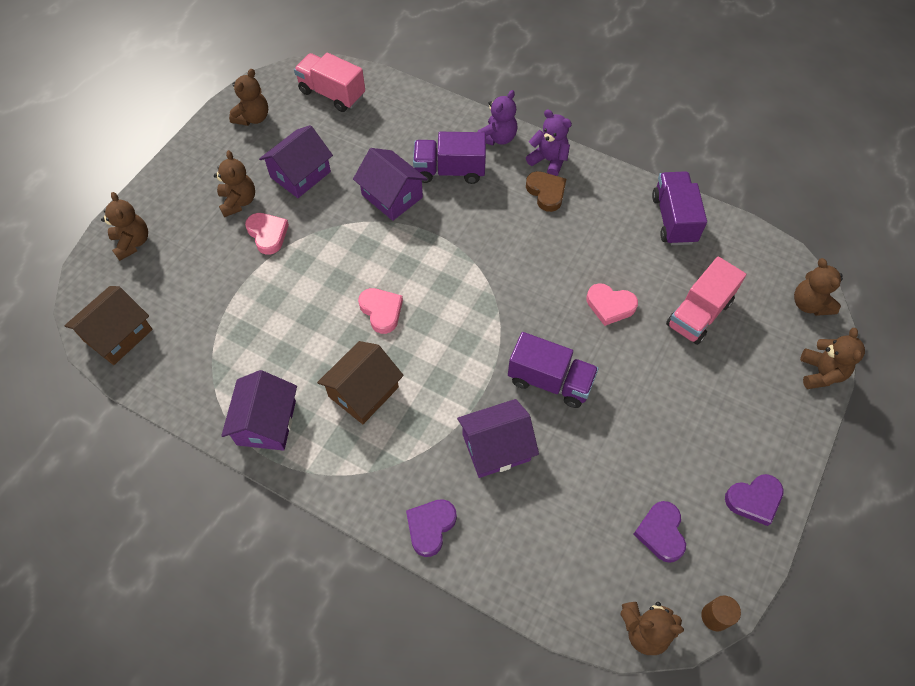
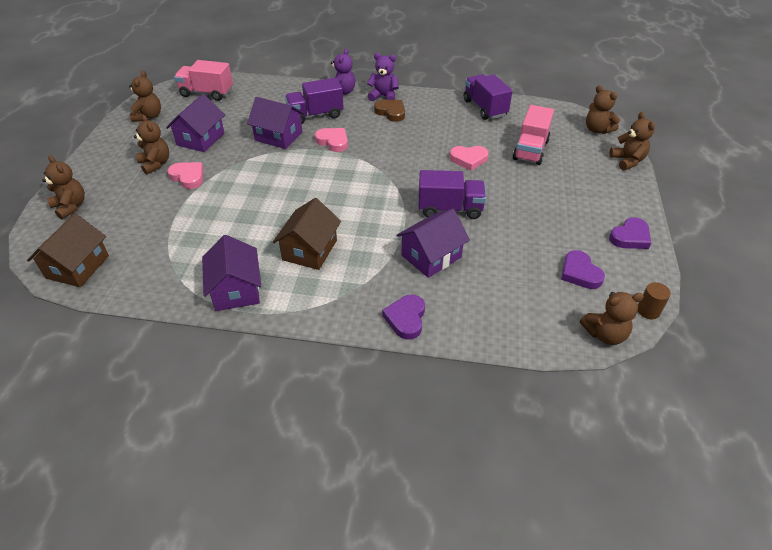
camera: 20 degrees left, 15 degrees down
pink heart [358,288,403,334] -> pink heart moved to [315,128,348,152]

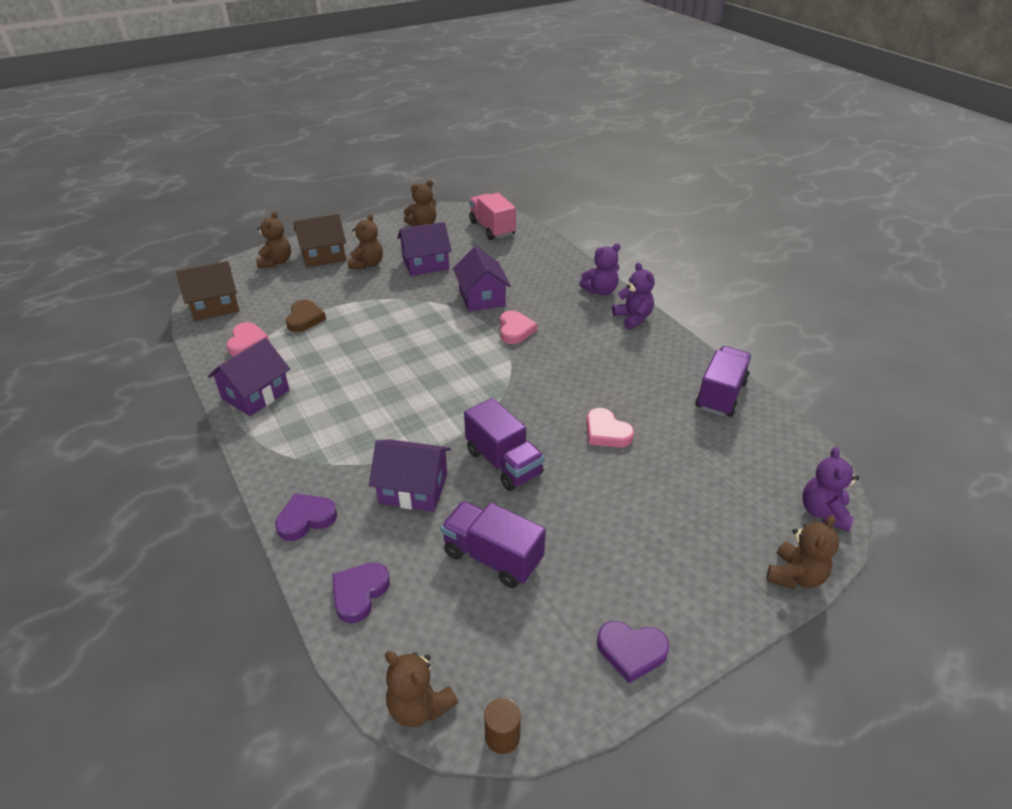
camera: 50 degrees right, 5 degrees down
pink heart [168,162,204,189] -> pink heart moved to [227,322,269,356]
brown house [273,198,341,270] -> brown house moved to [294,214,346,268]
purple truck [285,78,344,124] -> purple truck moved to [441,501,546,588]
brown heart [374,100,405,122] -> brown heart moved to [286,300,326,332]
pink truck [513,105,554,165] -> none
purple heart [561,250,605,289] -> purple heart moved to [332,562,390,623]
brown teddy bear [586,85,620,134] -> purple teddy bear [802,447,859,532]

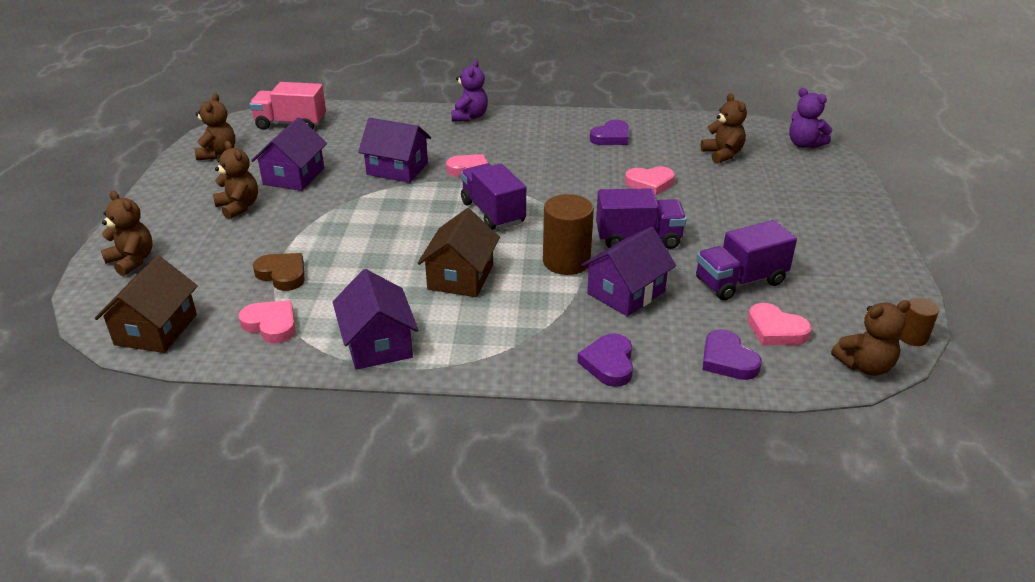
camera: 55 degrees left, 5 degrees down
brown house [294,214,346,268] -> brown house moved to [418,208,500,297]
purple heart [597,621,670,683] -> purple heart moved to [590,120,629,145]
purple teddy bear [612,263,655,330] -> none
purple truck [695,346,752,417] -> purple truck moved to [461,164,526,230]
brown teddy bear [766,515,839,589] -> brown teddy bear moved to [701,93,747,164]
none -> brown cylinder [543,194,594,275]
none -> pink heart [748,303,811,345]

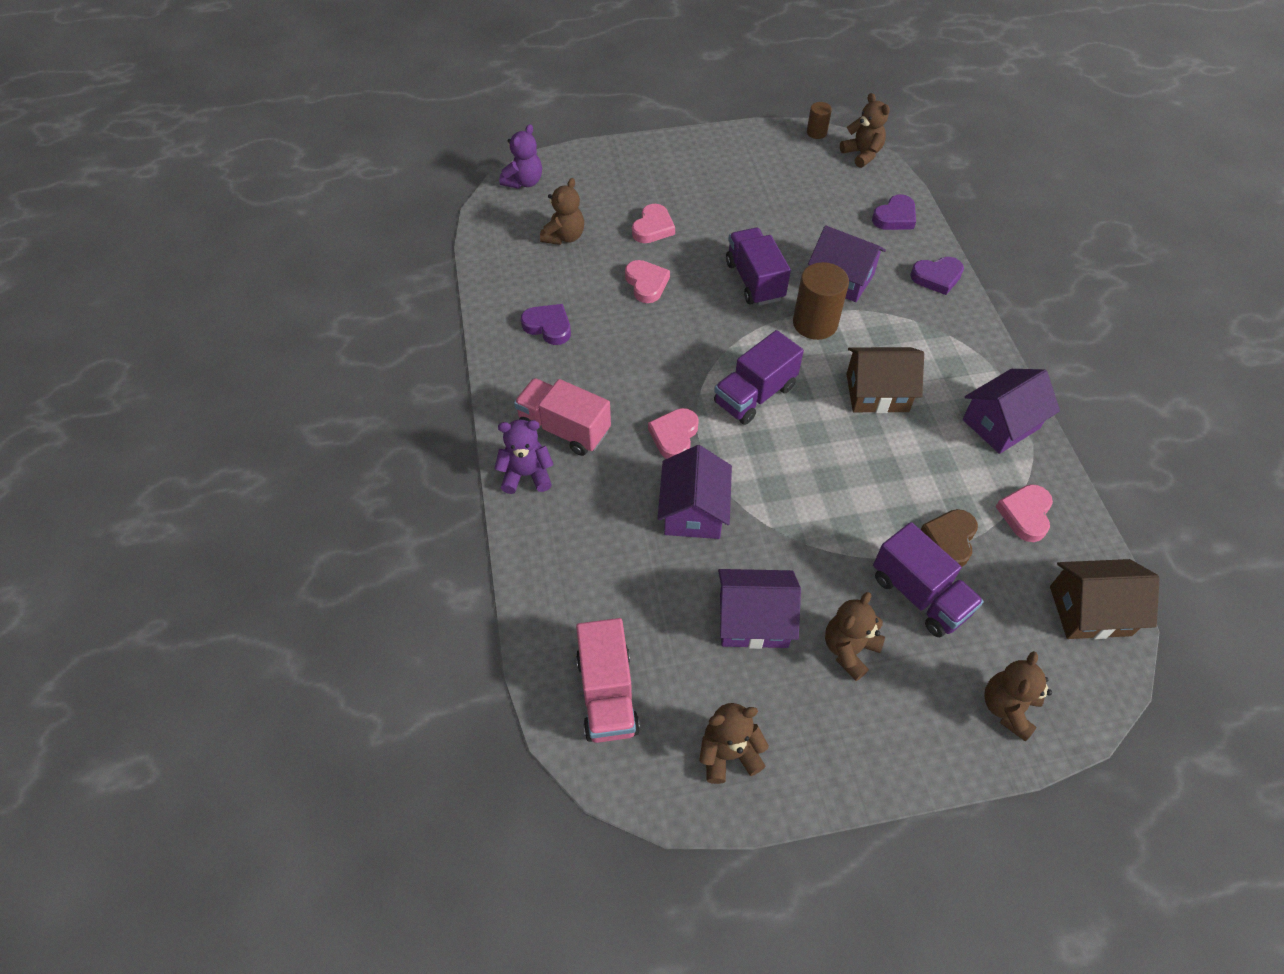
camera: 105 degrees left, 20 degrees up
purple truck [696,220,797,301] -> purple truck moved to [873,522,984,637]
brown teddy bear [701,93,747,164] -> brown teddy bear turned 150 degrees clockwise [540,178,584,245]
pink heart [748,303,811,345] -> pink heart moved to [632,204,675,243]
none -> pink truck [514,378,611,456]

